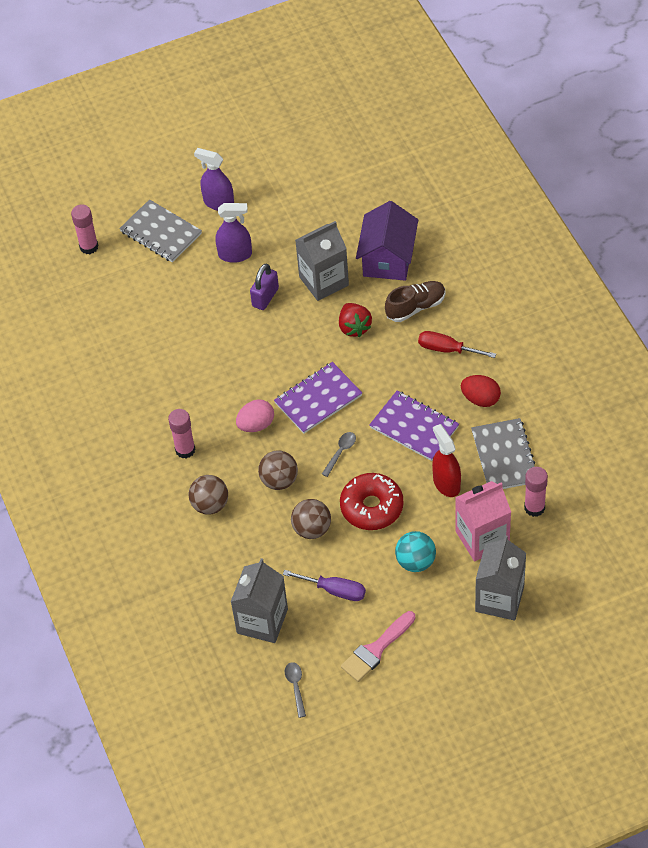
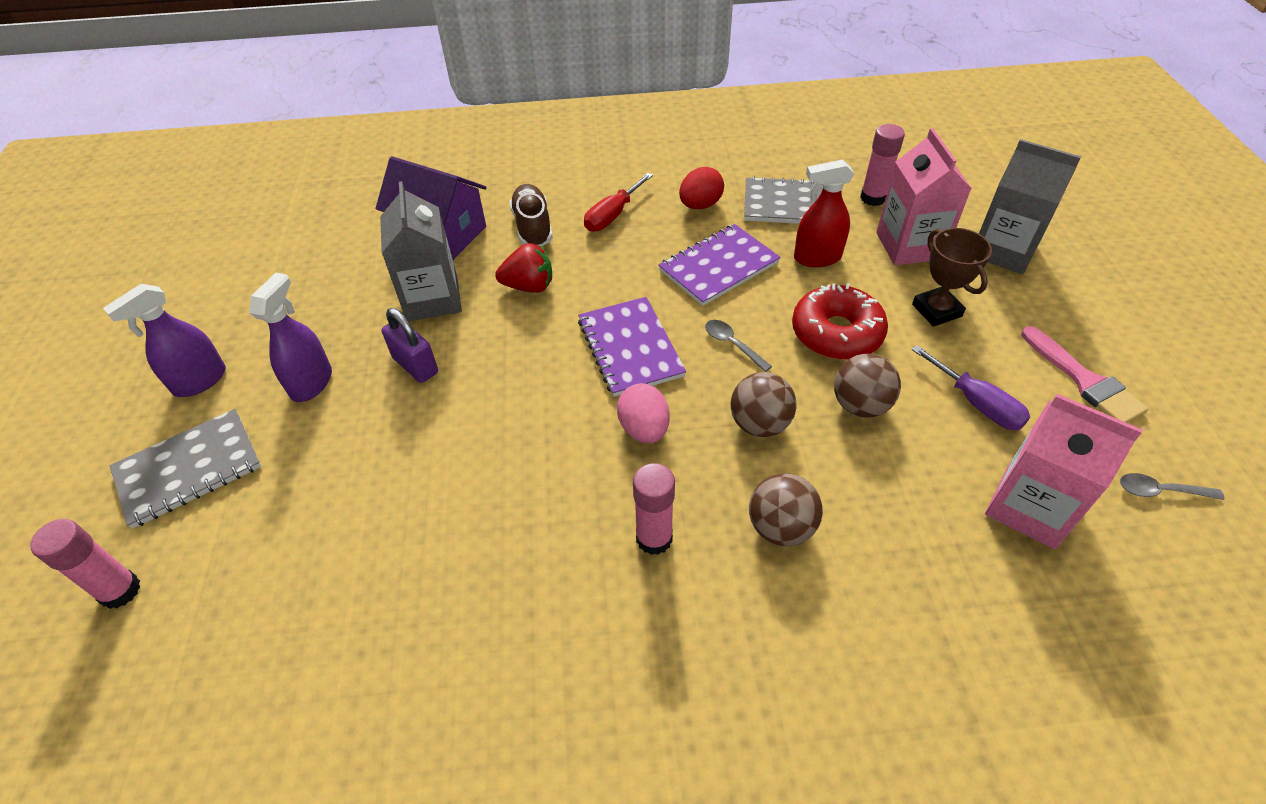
camera: 75 degrees left, 5 degrees down
grey carton [231,558,288,643] -> pink carton [985,394,1143,549]
purple screwdriver [283,570,366,601] -> purple screwdriver turned 105 degrees clockwise [912,345,1030,430]
turquoise ball [395,531,436,572] -> brown trophy [912,228,992,327]

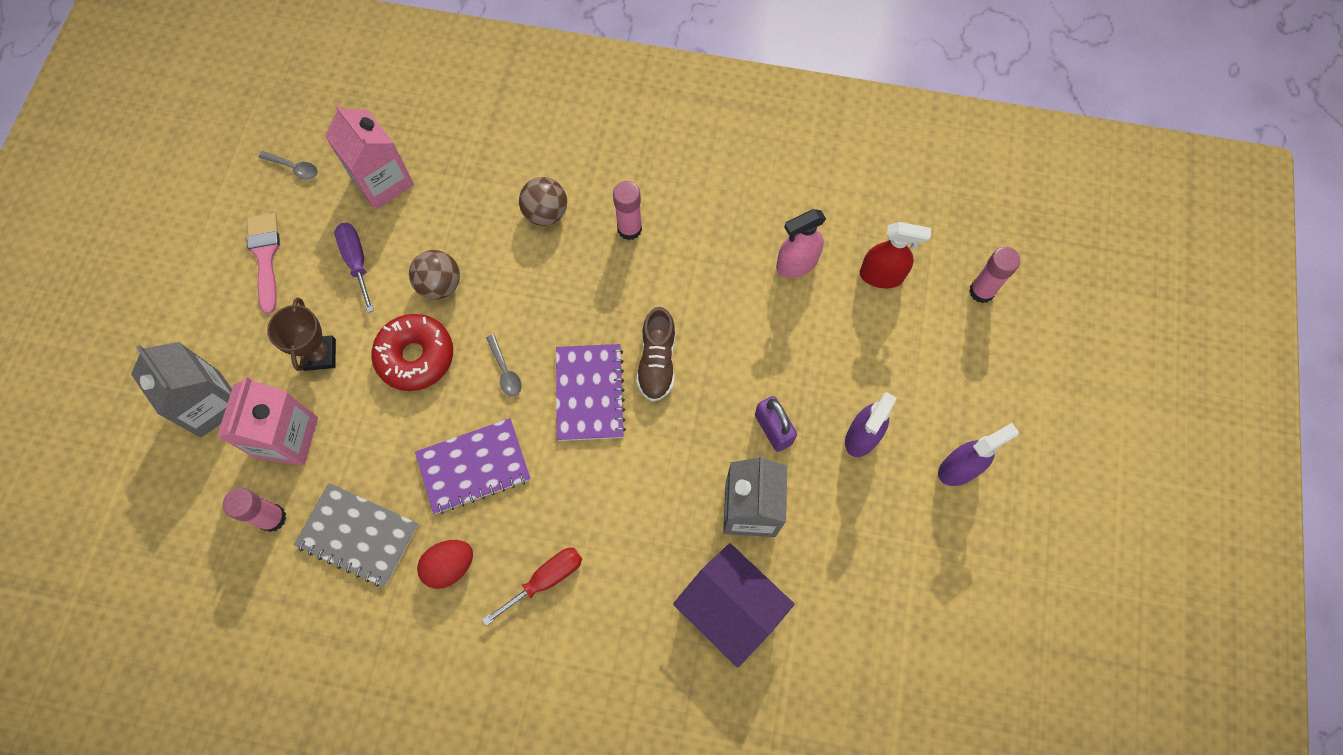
camera: 165 degrees left, 20 degrees up
grey notebook [109,409,261,529] -> none
red strawberry [495,243,552,293] -> none
brown shoe [509,184,553,247] -> brown shoe moved to [636,307,675,402]
pink egg [617,383,670,443] -> none
brown ball [731,372,797,437] -> none
red spray bottle [794,159,854,267] -> red spray bottle moved to [860,222,931,288]
none -> pink spray bottle [776,209,826,278]

